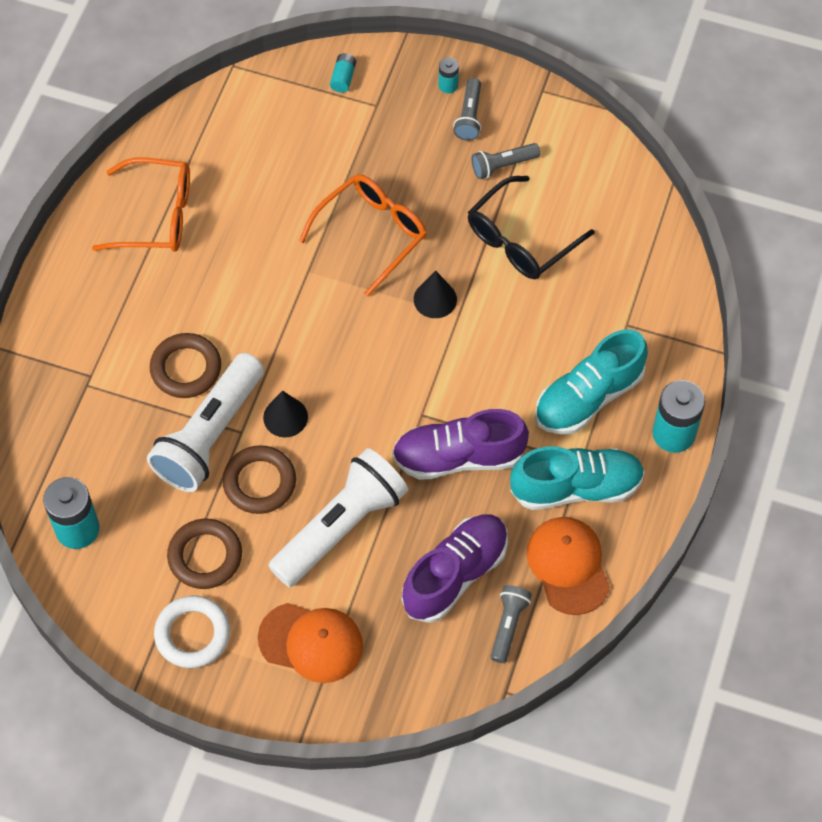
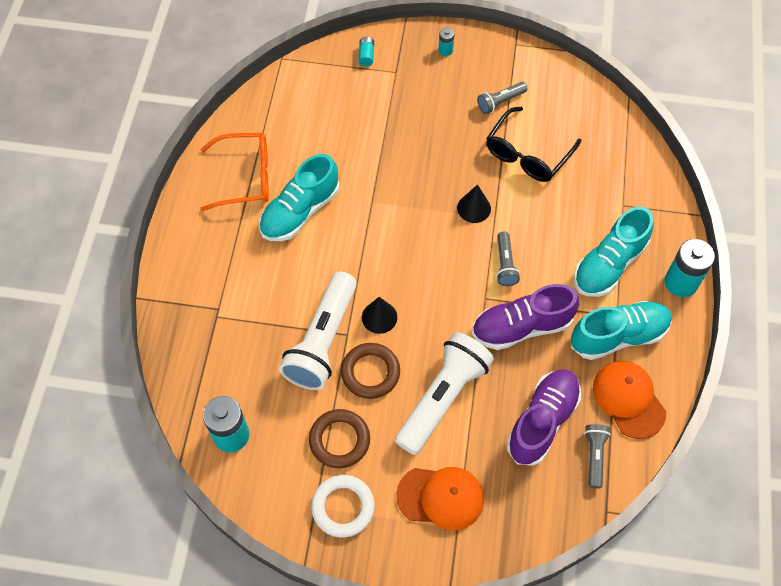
camera: 10 degrees left, 0 degrees up
brown ring [150,333,221,398] -> none
orange glasses [299,174,427,297] -> none
grey flashlight [453,78,481,141] -> grey flashlight moved to [496,232,520,286]
none -> turquoise shoe [259,154,340,241]

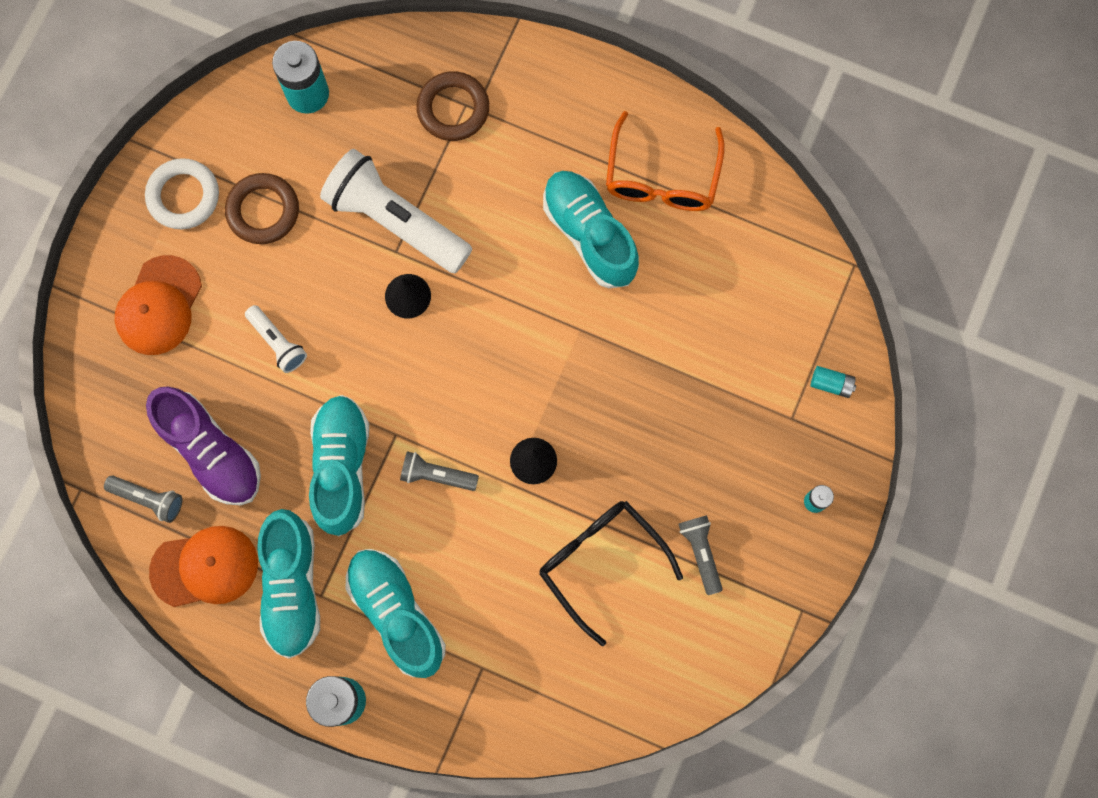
camera: 105 degrees right, 15 degrees up
brown ring [341,343,400,399] -> brown ring moved to [417,71,489,141]
white flashlight [395,332,494,455] -> white flashlight [245,305,307,373], size x0.48
purple shoe [472,284,579,350] -> turquoise shoe [309,395,369,536]

